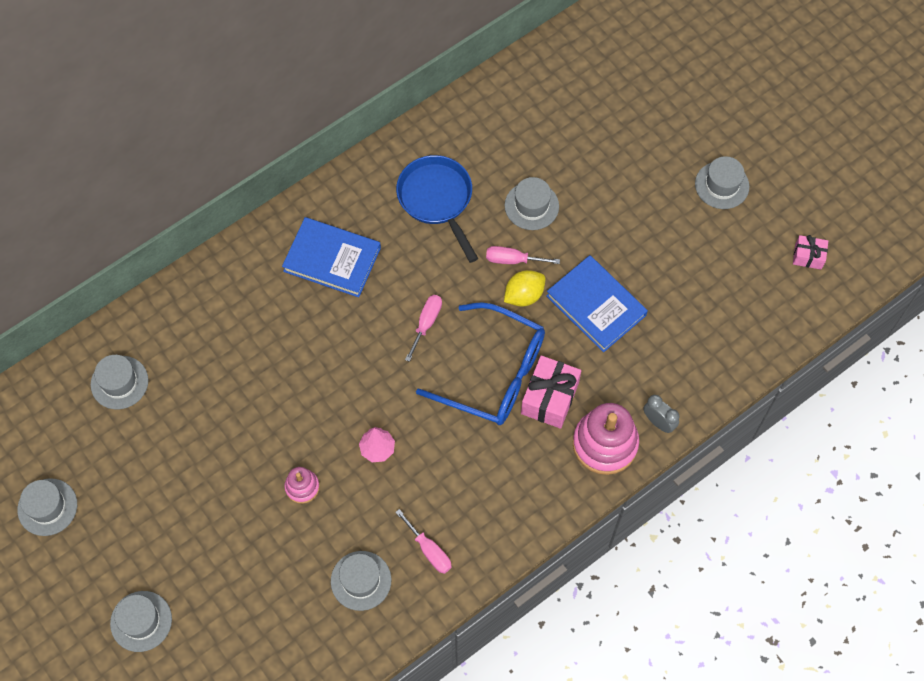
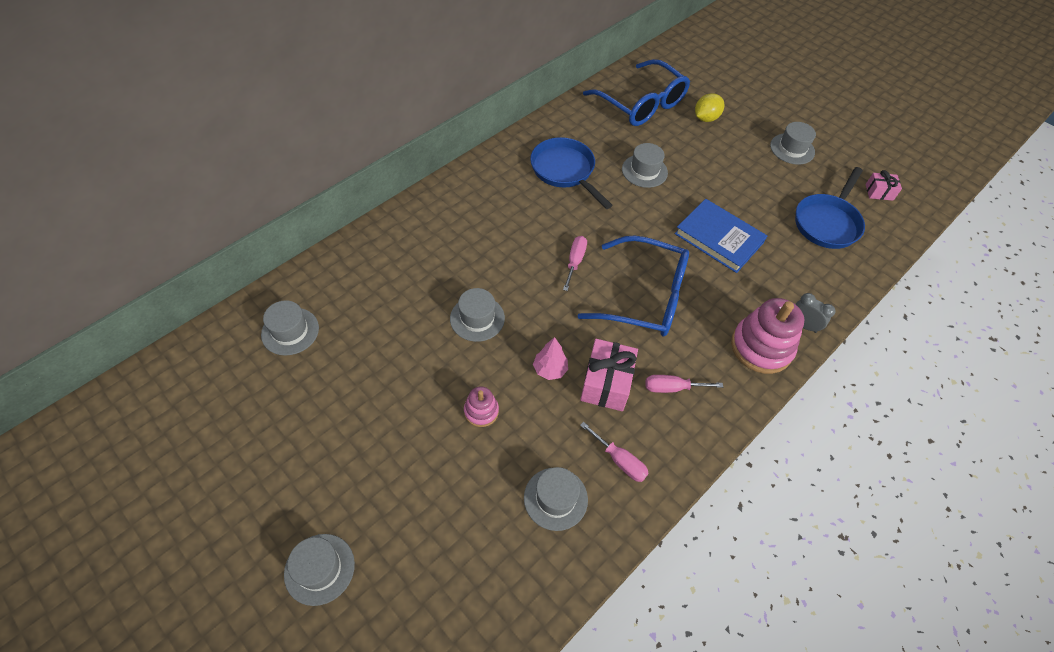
camera: 10 degrees left, 10 degrees down
grey hat [17,478,77,536] -> grey hat moved to [450,288,505,342]
blue book [282,217,381,297] -> none
pink screwdriver [486,246,560,264] -> pink screwdriver moved to [646,375,723,393]
yellow lemon [504,270,545,307] -> yellow lemon moved to [695,93,724,122]
pink gift [521,355,581,429] -> pink gift moved to [580,339,638,411]
none -> blue glasses [583,59,690,126]
none -> blue pan [795,167,865,249]

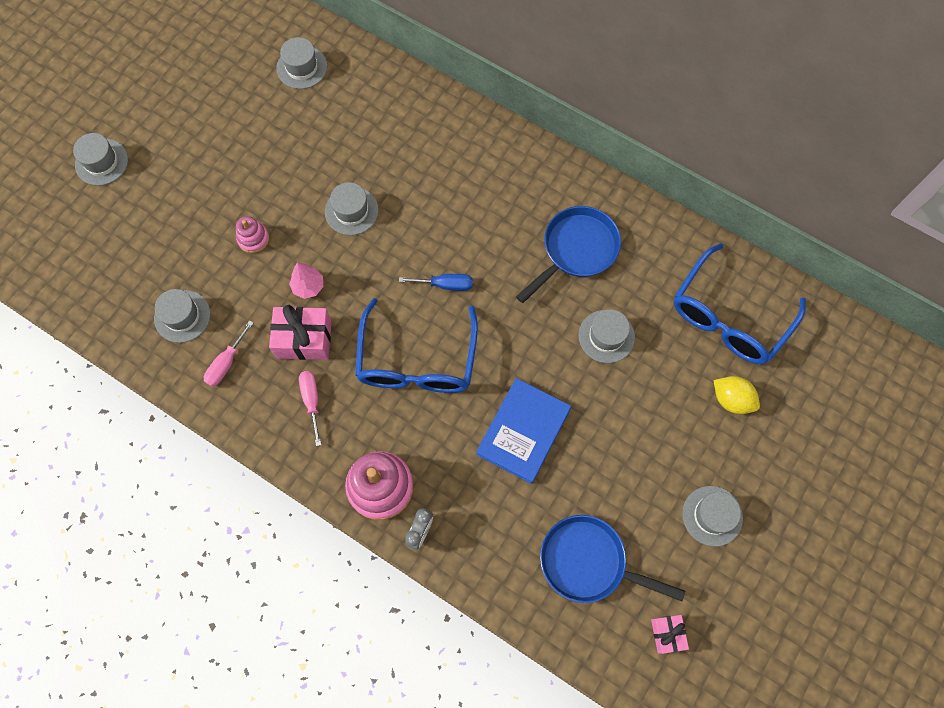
camera: 80 degrees right, 15 degrees up
pink screwdriver [563,236,587,291] -> blue screwdriver [399,274,473,291]

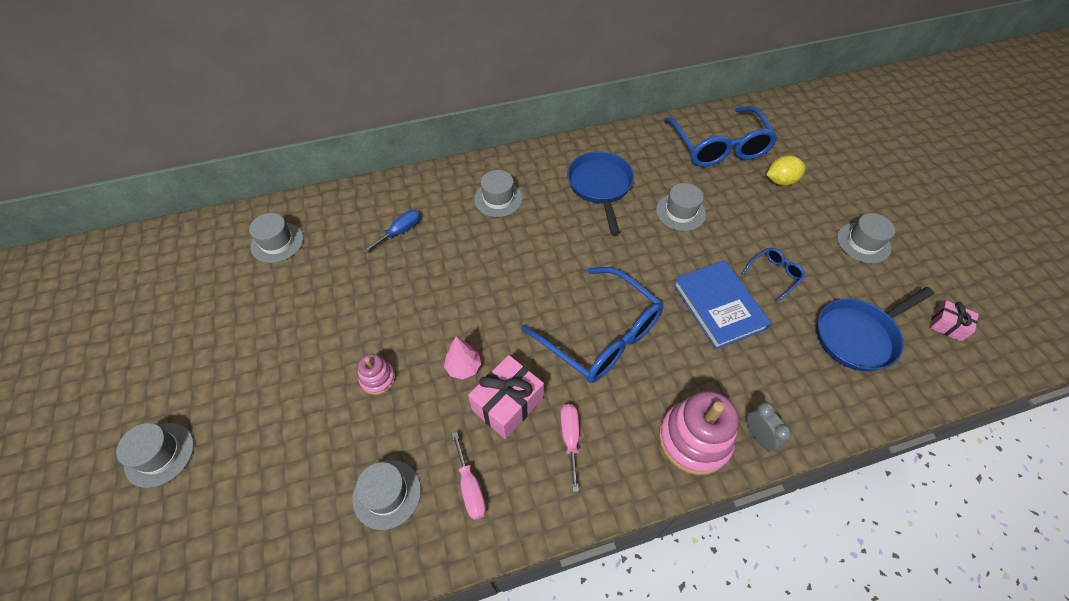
camera: 50 degrees left, 15 degrees down
pink screwdriver [299,371,321,446] -> pink screwdriver turned 60 degrees clockwise [560,404,579,492]
grey hat [325,182,379,235] -> grey hat moved to [474,170,523,217]
blue screwdriver [399,274,473,291] -> blue screwdriver moved to [363,210,420,253]
none -> blue glasses [742,248,805,302]

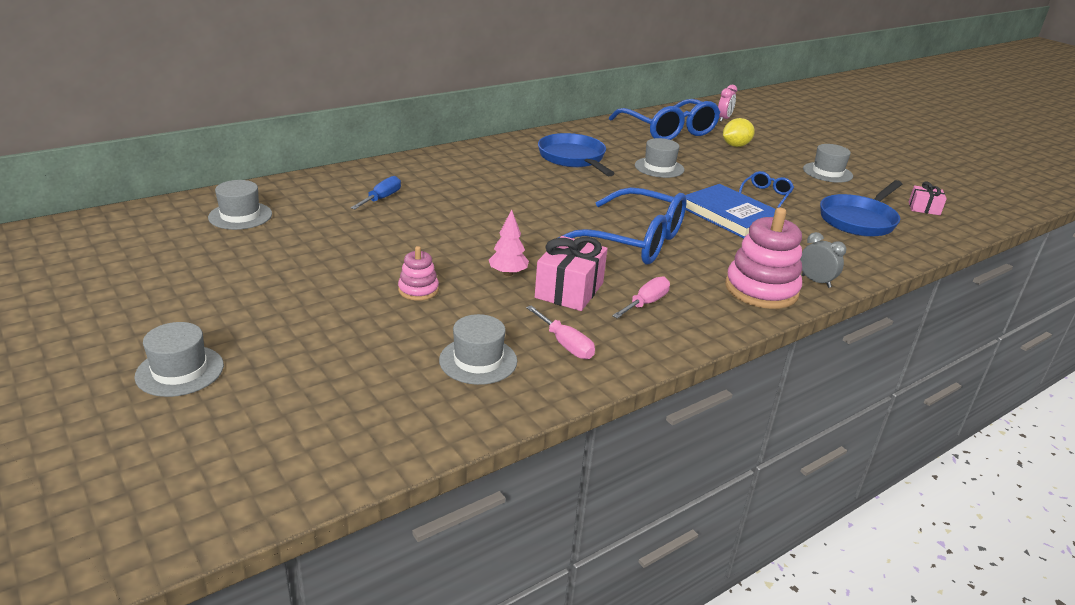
camera: 20 degrees left, 25 degrees down
grey hat [474,170,523,217] -> none
pink screwdriver [560,404,579,492] -> pink screwdriver turned 60 degrees clockwise [612,276,670,318]
none -> pink clock [718,85,737,122]

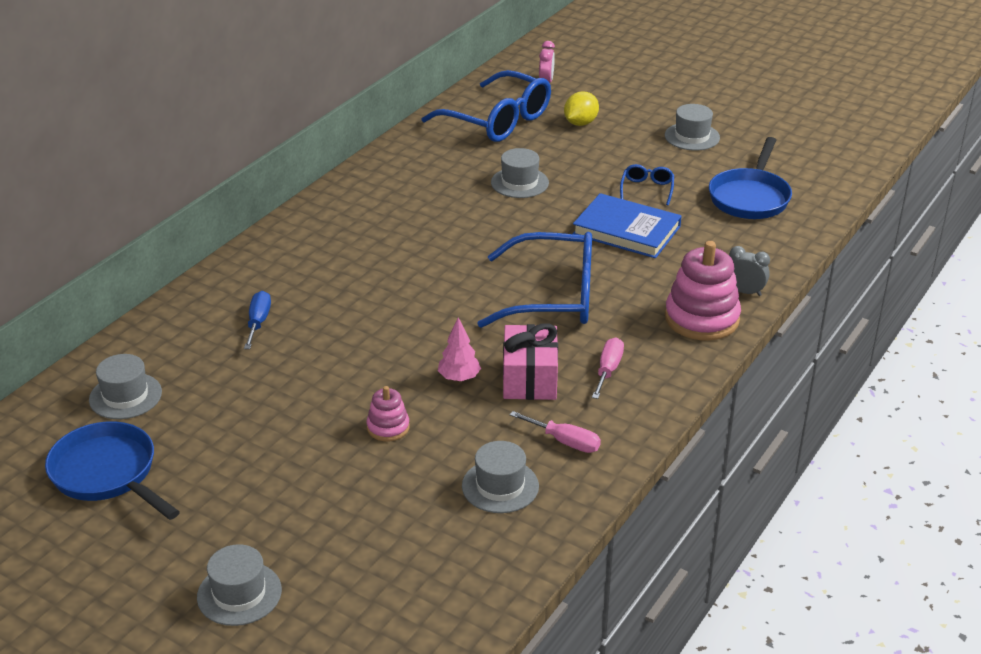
camera: 20 degrees left, 5 degrees up
blue pan [538,133,615,176] -> blue pan moved to [45,421,180,520]
pink gift [909,181,947,215] -> none

